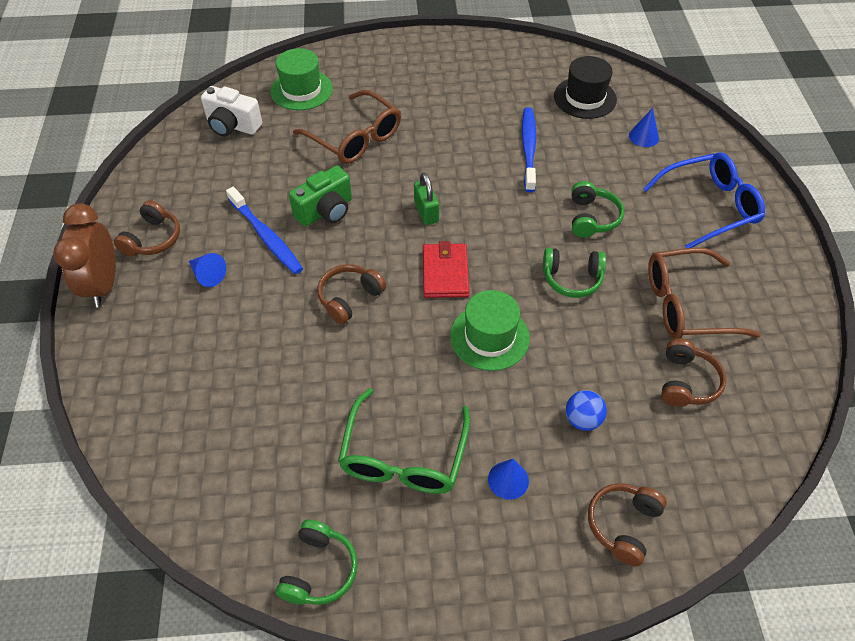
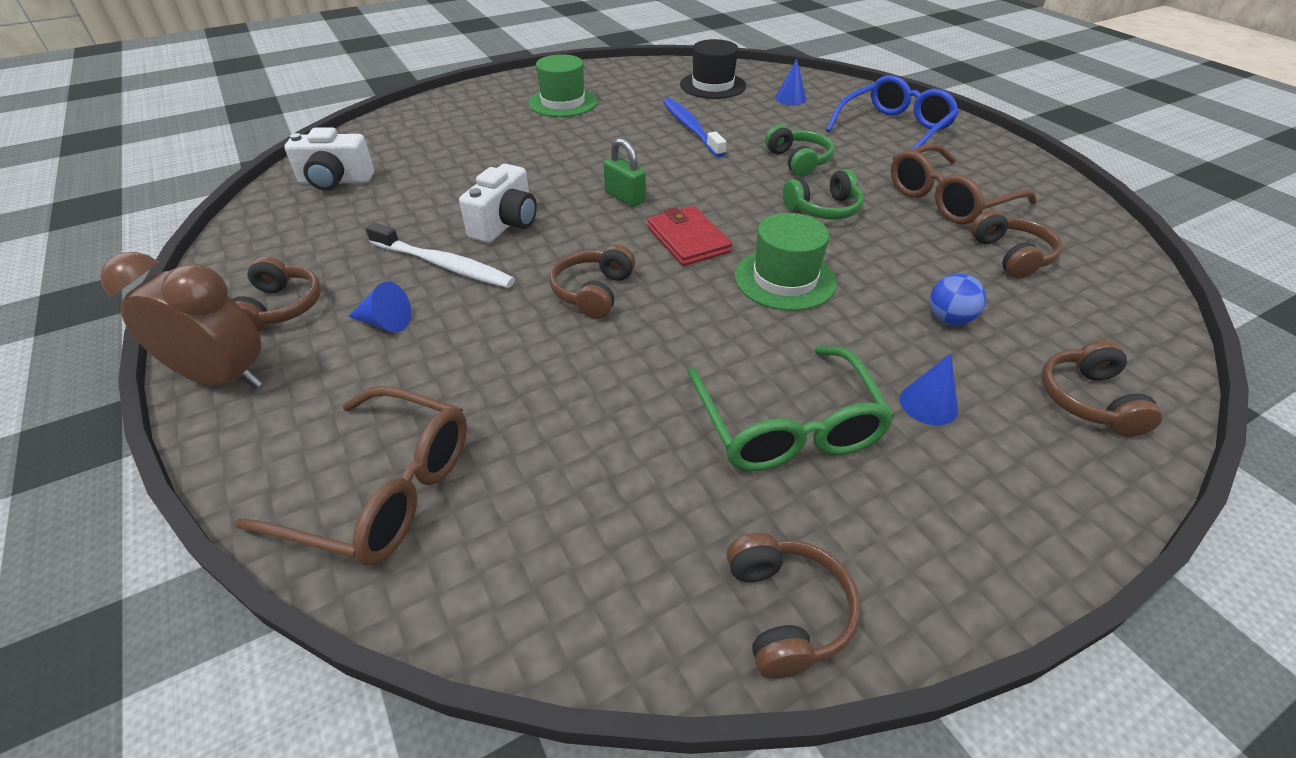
camera: 25 degrees left, 10 degrees down
brown clock [53,203,116,307] -> brown clock turned 135 degrees clockwise [100,252,263,389]
blue toothbrush [226,186,303,274] -> white toothbrush [366,222,515,288]
green hat [270,48,333,111] -> green hat moved to [528,54,598,117]
green headphones [276,520,358,605] -> brown headphones [727,533,861,678]
green camera [289,166,352,227] -> white camera [459,164,537,243]
brown glasses [293,90,401,164] -> brown glasses moved to [234,386,467,565]

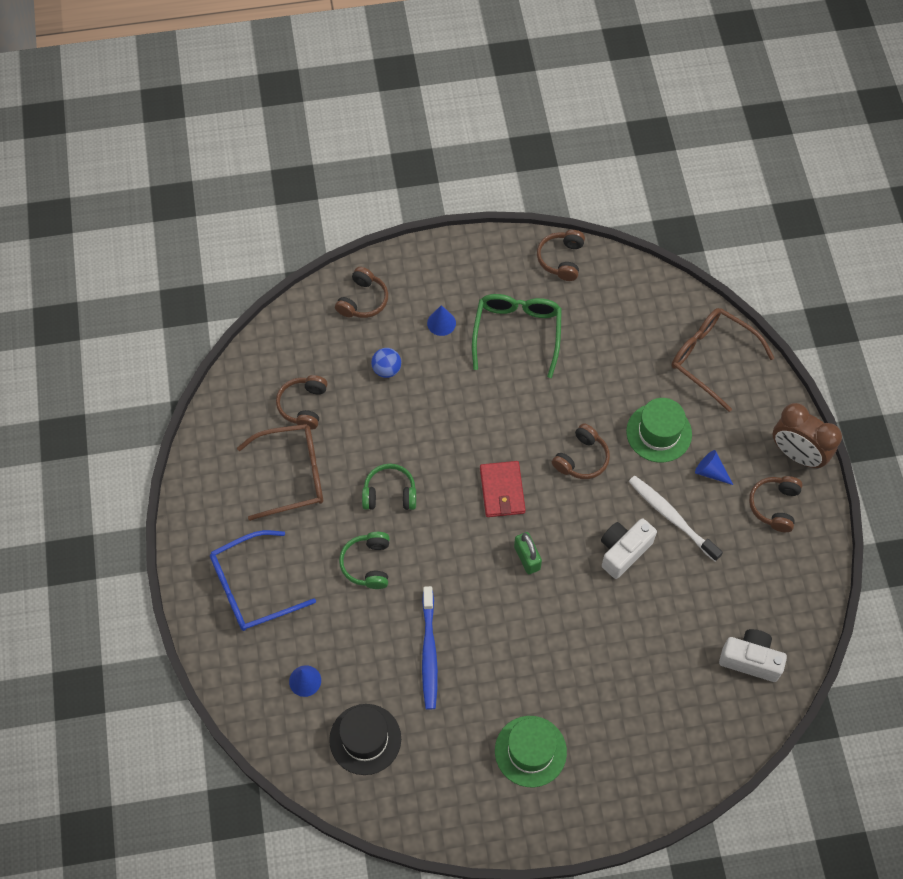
camera: 160 degrees left, 20 degrees up
green hat [734,213,837,311] -> green hat moved to [626,398,692,462]

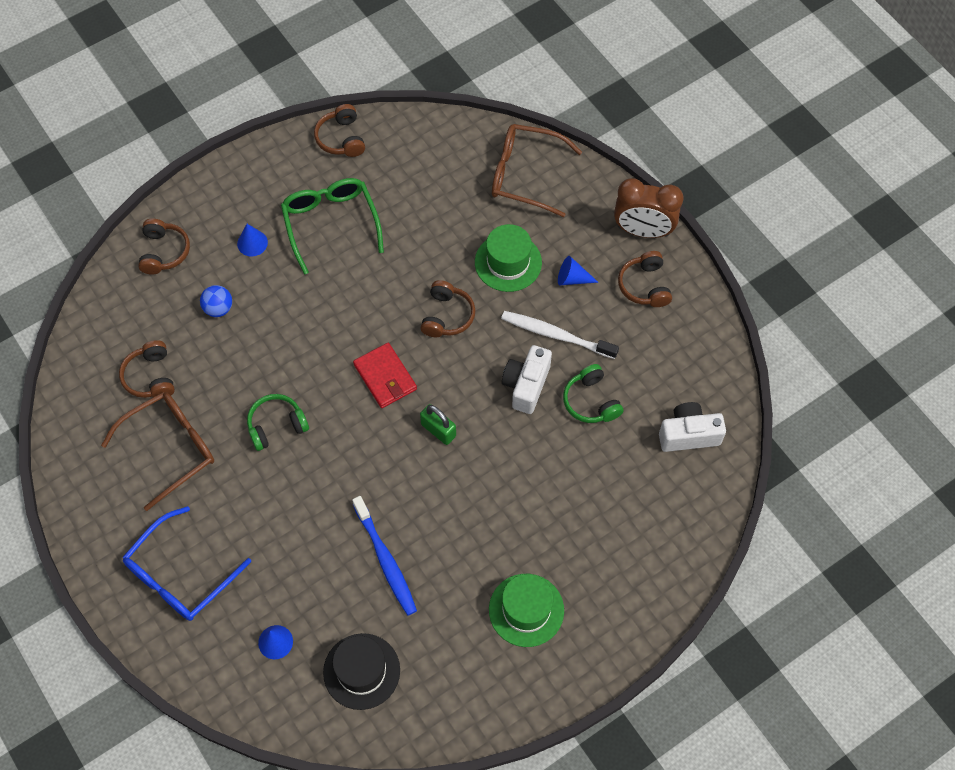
camera: 25 degrees left, 0 degrees up
green headphones [339,532,390,589] -> green headphones moved to [563,364,624,423]

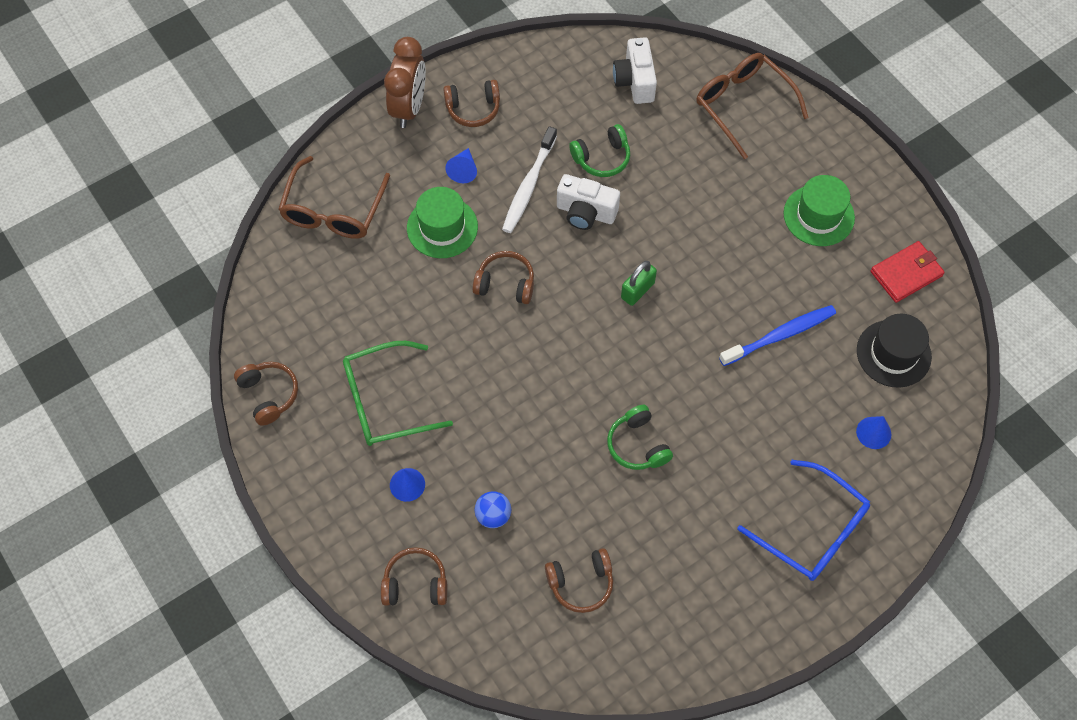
camera: 90 degrees left, 0 degrees up
brown glasses [101,392,214,511] -> brown glasses moved to [696,53,809,159]
brown headphones [314,104,365,157] -> brown headphones turned 105 degrees counterclockwise [234,362,298,426]
red wallet [353,343,417,408] -> red wallet moved to [870,241,945,303]

